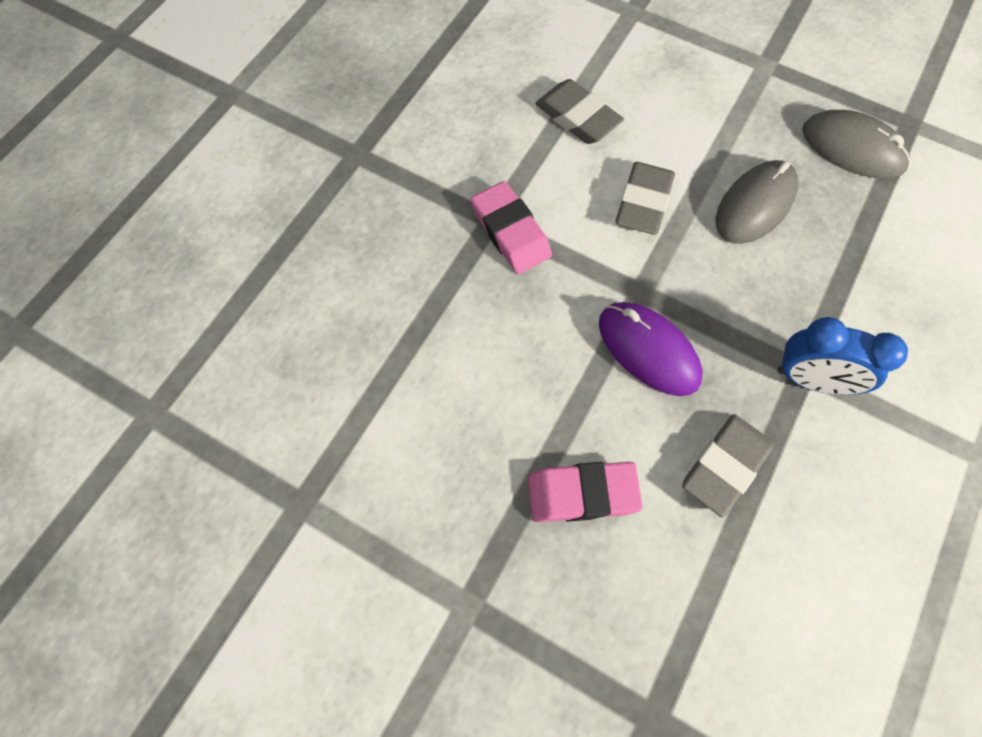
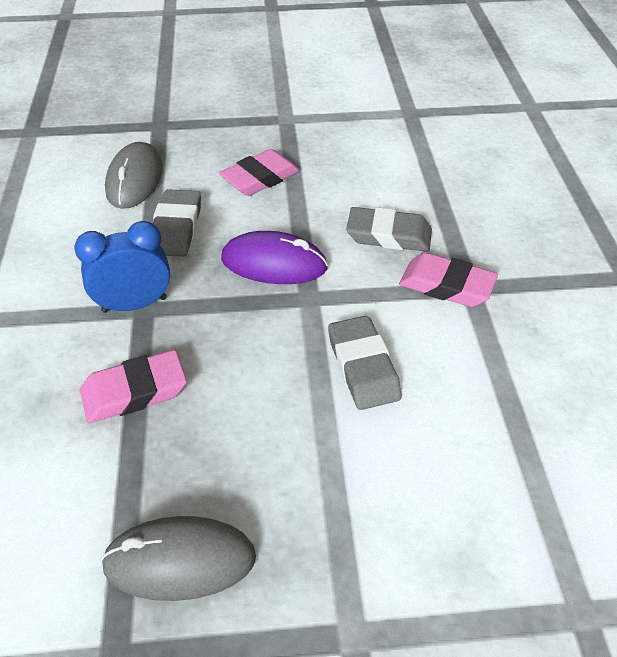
camera: 145 degrees right, 20 degrees down
grey eraser [535,79,624,144] -> grey eraser moved to [346,207,432,252]
grey mouse [716,160,799,244] -> grey mouse moved to [105,142,163,209]
none -> pink eraser [80,350,187,423]

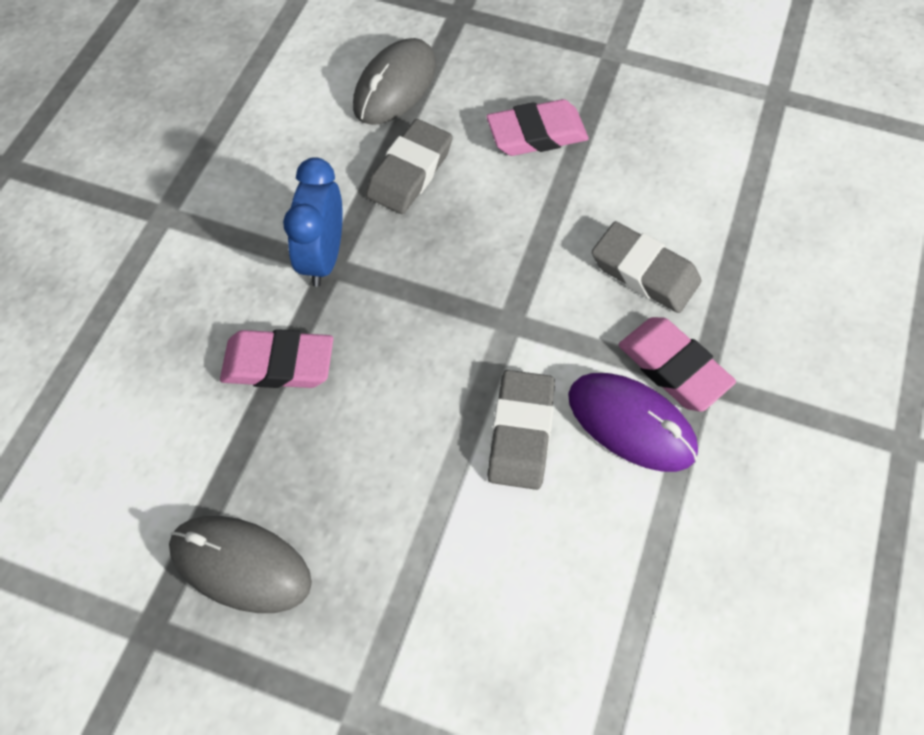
camera: 25 degrees right, 15 degrees up
blue clock [74,221,170,313] -> blue clock turned 90 degrees counterclockwise [283,157,343,287]
purple mouse [221,231,328,284] -> purple mouse moved to [568,373,698,472]

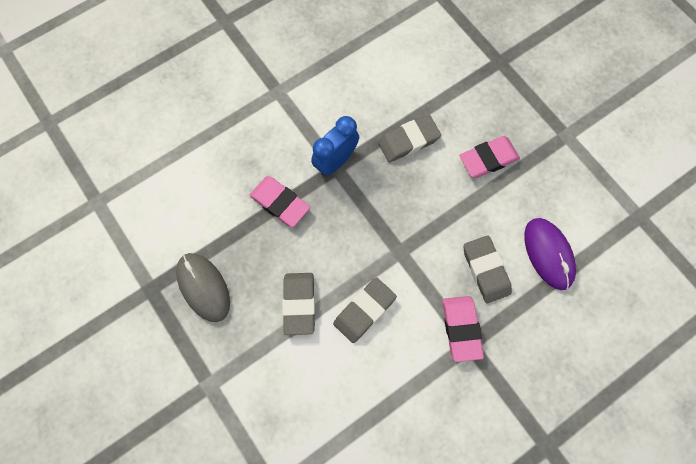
camera: 35 degrees right, 10 degrees up
grey mouse [353,38,436,125] -> none
pink eraser [486,99,589,156] -> pink eraser turned 45 degrees counterclockwise [459,136,520,178]
purple mouse [568,373,698,472] -> purple mouse moved to [524,218,576,290]
none -> grey eraser [282,273,315,335]

